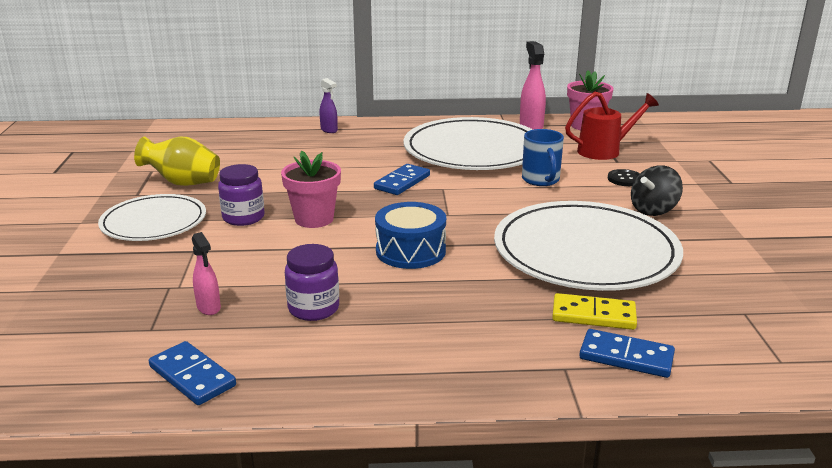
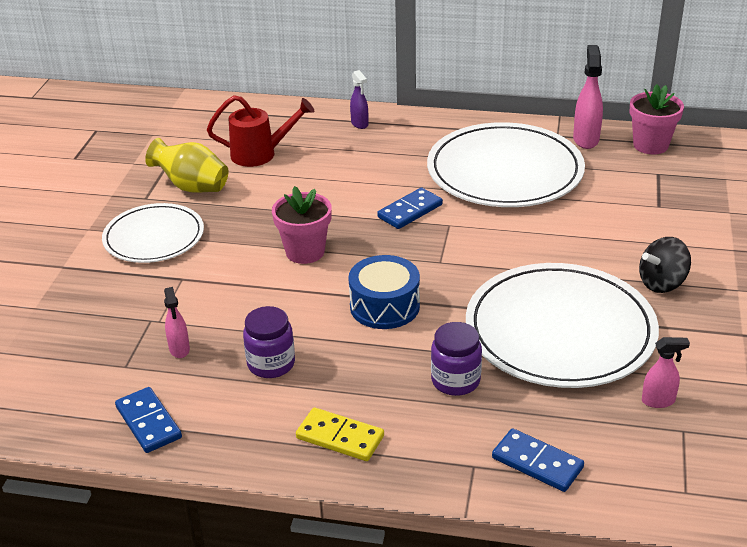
camera: 15 degrees right, 10 degrees up
purple jar [218,164,265,226] -> purple jar moved to [431,322,482,396]
blue mug [522,129,564,186] -> none
yellow domino [552,293,637,330] -> yellow domino moved to [296,407,384,461]
red watering can [565,92,659,160] -> red watering can moved to [207,95,314,167]
black button [608,169,640,186] -> none
none -> pink spray bottle [642,337,690,408]

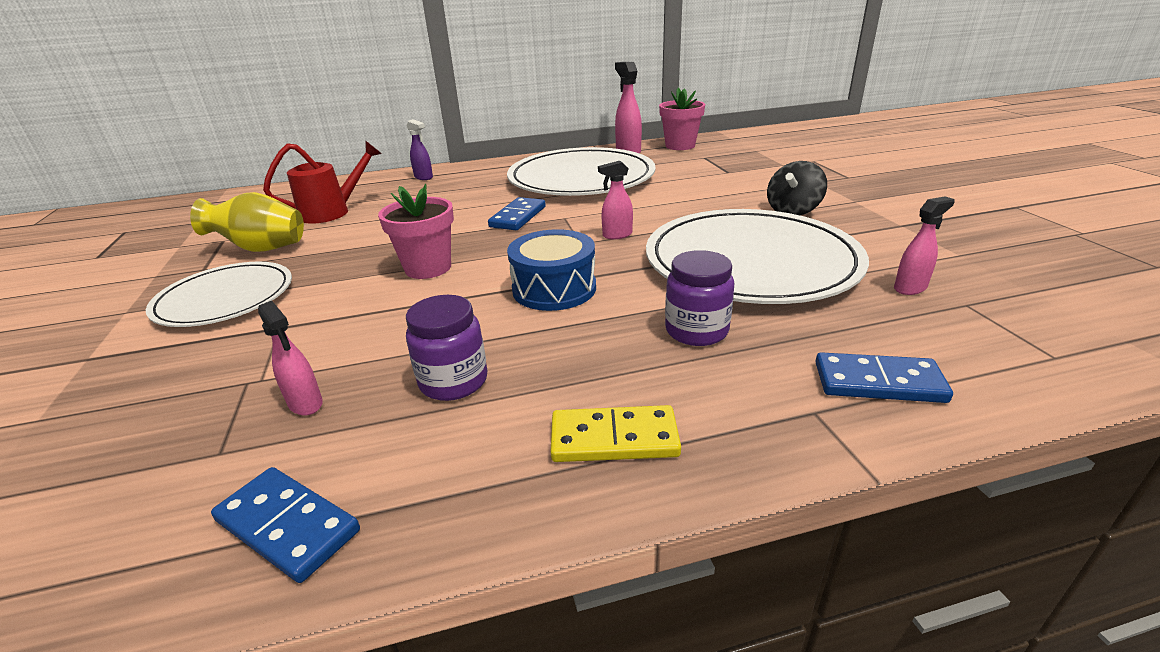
camera: 25 degrees left, 5 degrees down
none -> pink spray bottle [598,161,633,239]

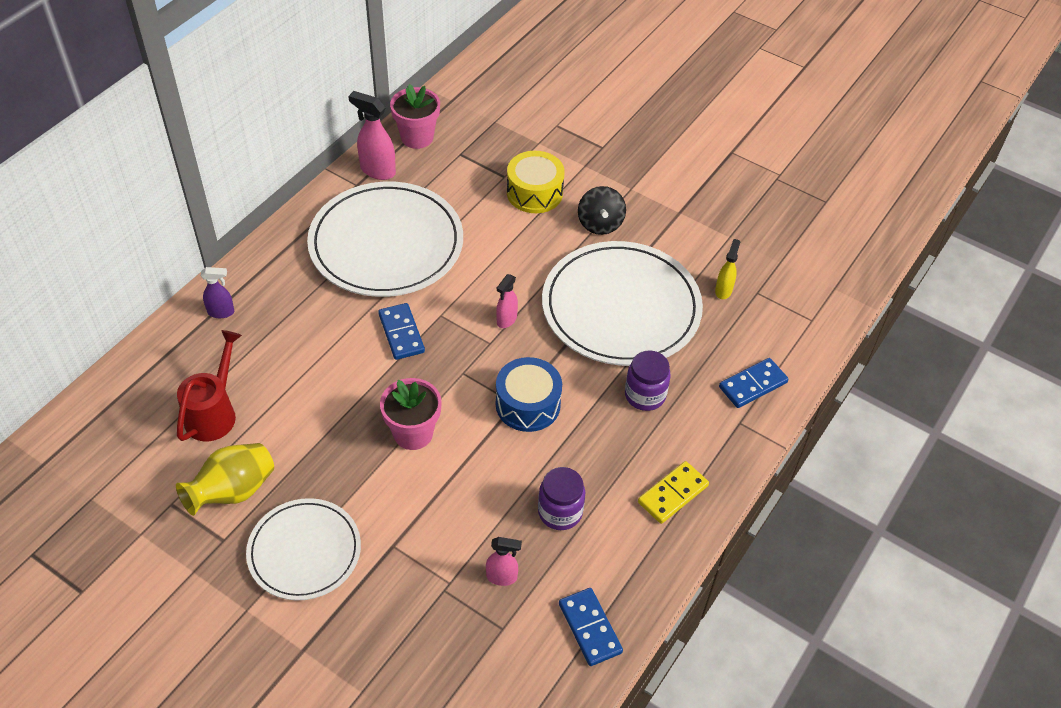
camera: 45 degrees left, 20 degrees up
blue domino [211,467,360,583] -> blue domino turned 75 degrees clockwise [559,588,623,666]
pink spray bottle [894,197,955,295] -> yellow spray bottle [715,239,740,299]
none -> yellow drum [507,151,565,213]

